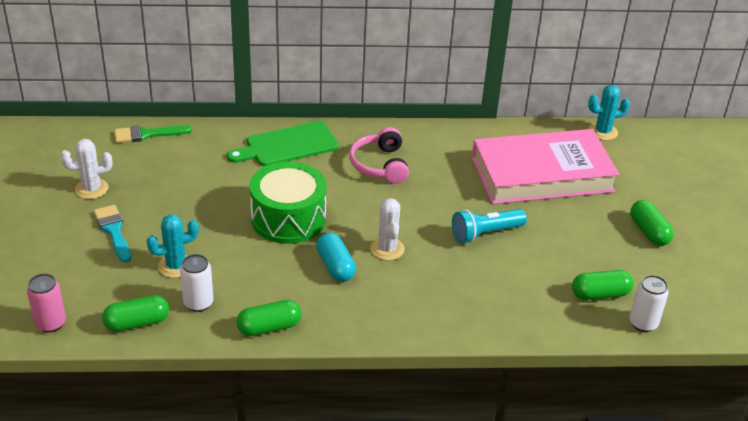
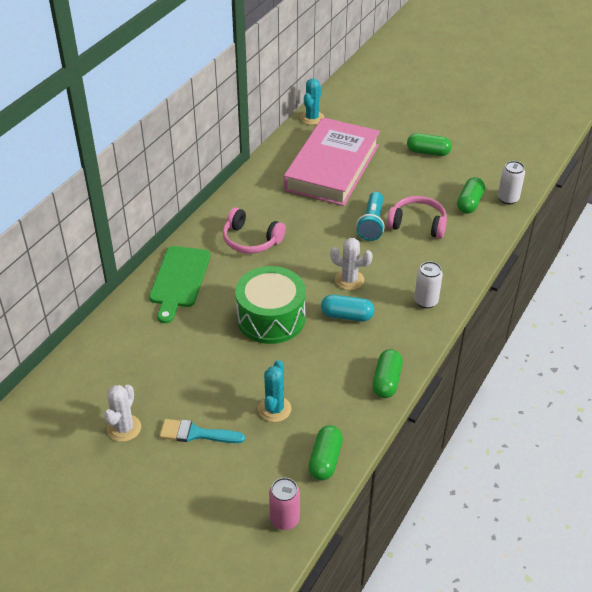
camera: 55 degrees left, 5 degrees up
green brush [115,125,192,143] -> none
white can [180,254,213,312] -> white can moved to [414,261,443,309]
none -> pink headphones [387,196,447,239]

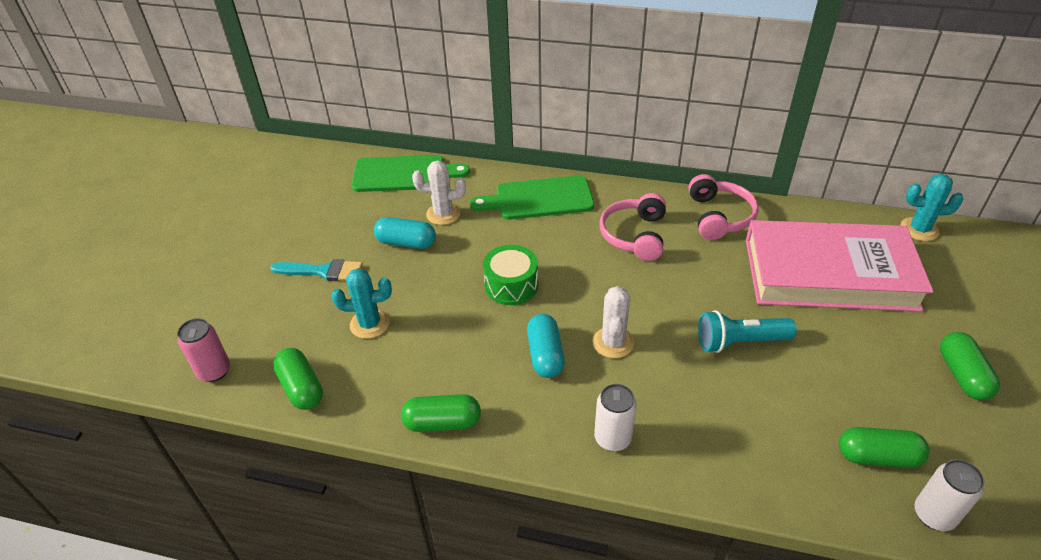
camera: 75 degrees right, 0 degrees up
white cactus [104,385,141,442] -> white cactus moved to [412,160,466,225]
turquoise brush [160,419,245,443] -> turquoise brush turned 105 degrees clockwise [270,259,363,281]
green drum [235,266,306,344] -> green drum [483,245,538,305], size x0.63
green capsule [308,425,343,481] -> green capsule turned 60 degrees clockwise [273,348,323,410]
pink headphones [387,196,447,239] -> pink headphones moved to [689,174,759,240]
none -> green cutting board [351,155,470,192]
none -> turquoise capsule [374,217,436,249]

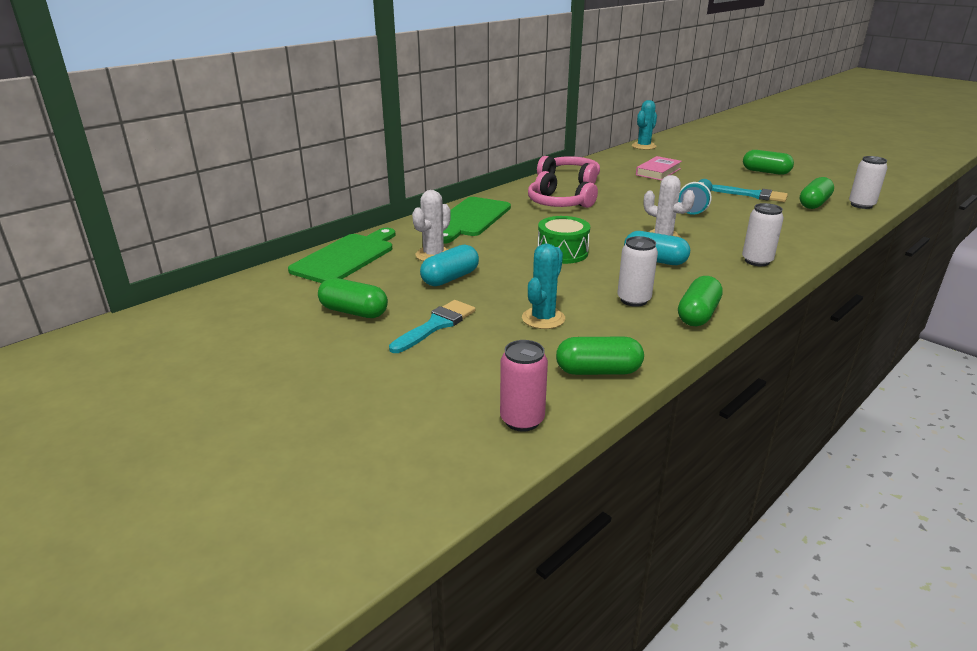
camera: 60 degrees left, 15 degrees down
pink book [746,220,934,312] -> pink book [636,156,682,181], size x0.42
none -> green capsule [318,278,388,318]
none -> white can [617,236,658,307]
none -> turquoise brush [711,185,788,202]

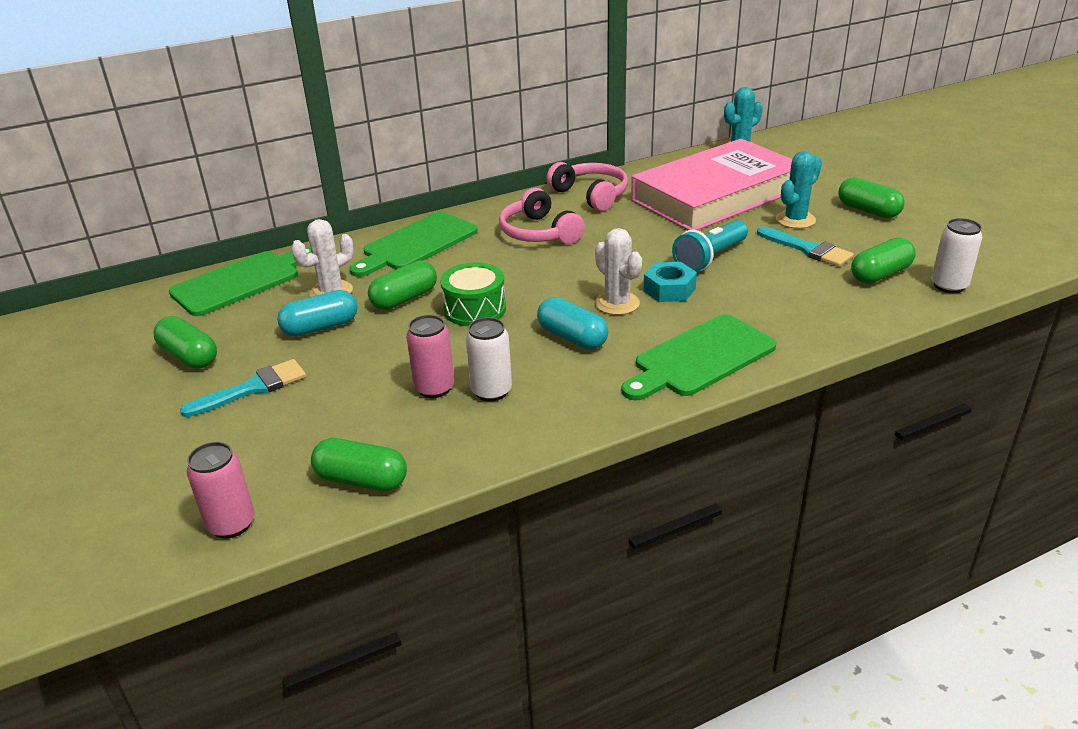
camera: 20 degrees right, 5 degrees up
turquoise cactus [522,244,565,329] -> turquoise cactus moved to [776,151,822,229]
pink book [636,156,682,181] -> pink book [631,139,793,230], size x2.39
green capsule [678,276,723,326] -> green capsule moved to [368,260,437,310]
white can [742,203,784,266] -> green cutting board [622,314,776,400]
none -> pink can [406,315,454,398]
none -> turquoise nut [643,262,697,302]

